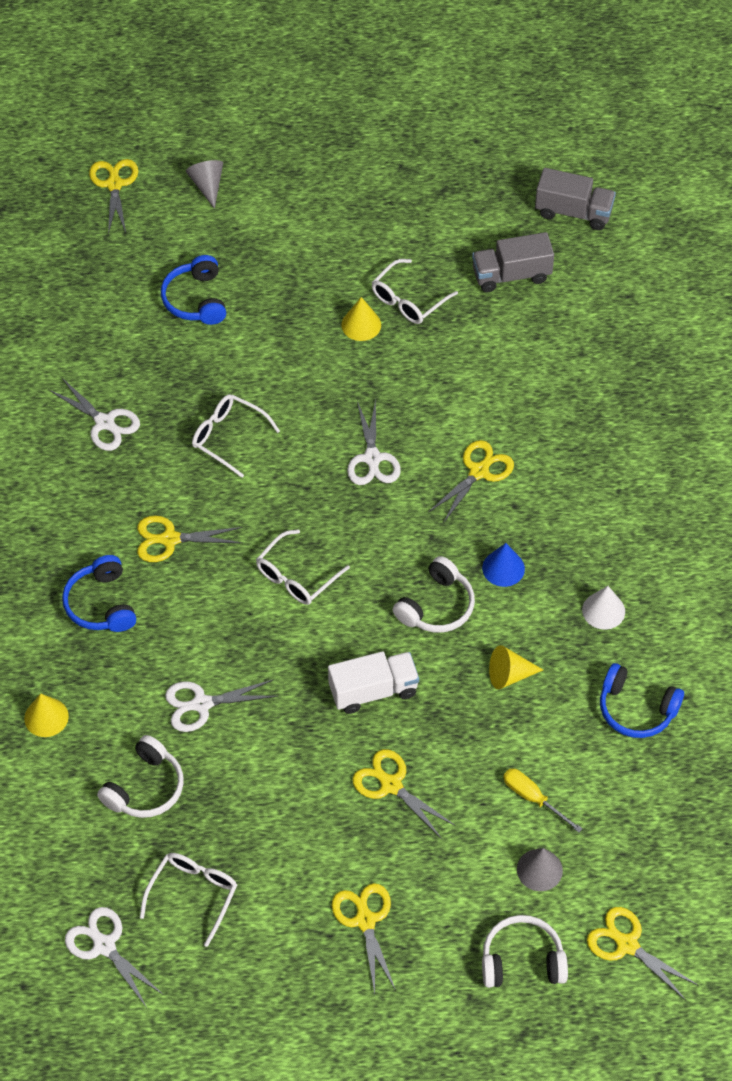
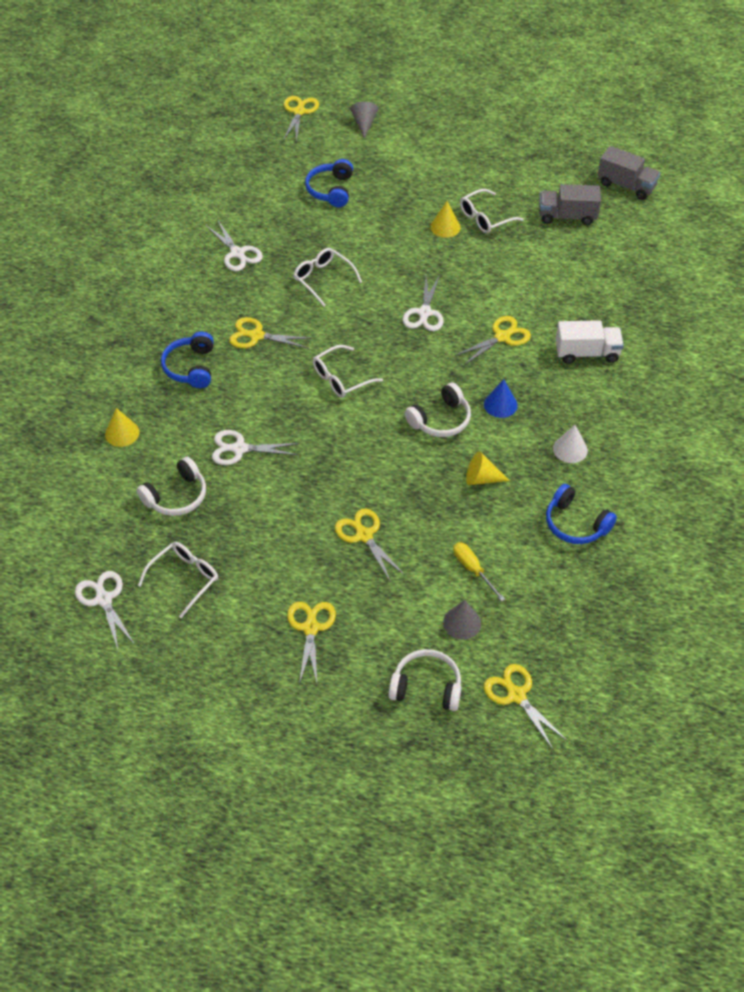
camera: 15 degrees right, 5 degrees down
white truck [328,651,419,714] -> white truck moved to [556,320,624,364]

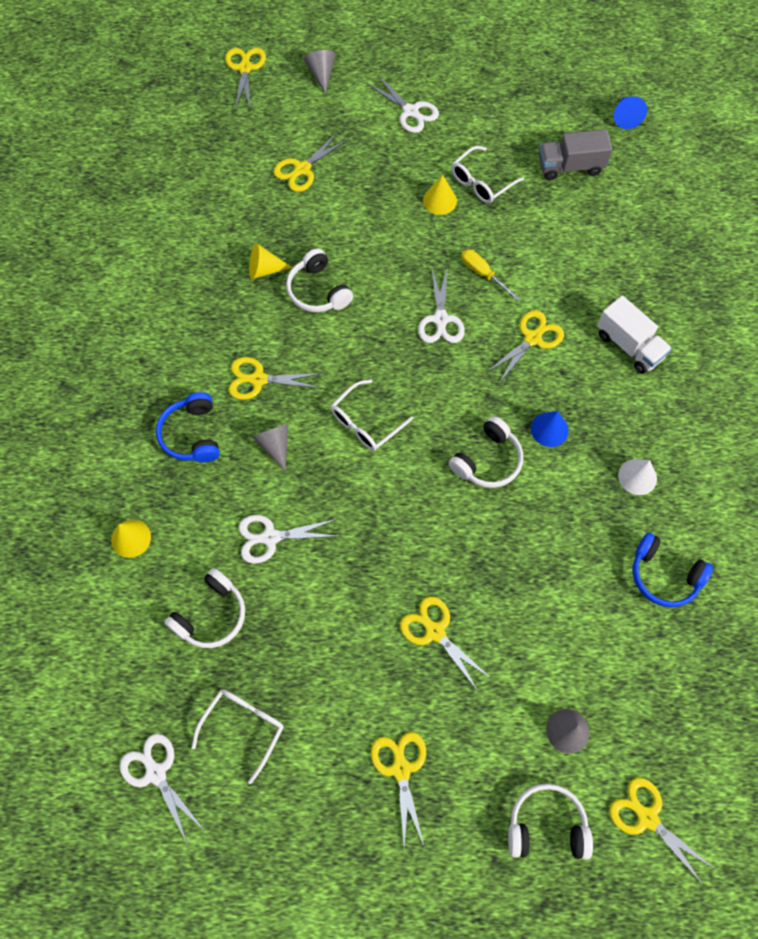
camera: 10 degrees left, 15 degrees up
white scissors [206,219,263,271] -> white scissors moved to [368,75,439,133]
white glasses [293,248,362,307] -> white headphones [286,249,353,312]
blue headphones [305,159,353,207] -> yellow scissors [273,132,348,192]
yellow screwdriver [453,542,505,602] -> yellow screwdriver moved to [461,249,520,300]
yellow cone [466,451,510,485] -> yellow cone moved to [249,243,292,279]
white truck [556,320,624,364] -> white truck turned 60 degrees clockwise [597,295,672,374]
grey truck [598,146,660,200] -> blue cone [614,97,647,129]
none -> grey cone [252,424,288,471]

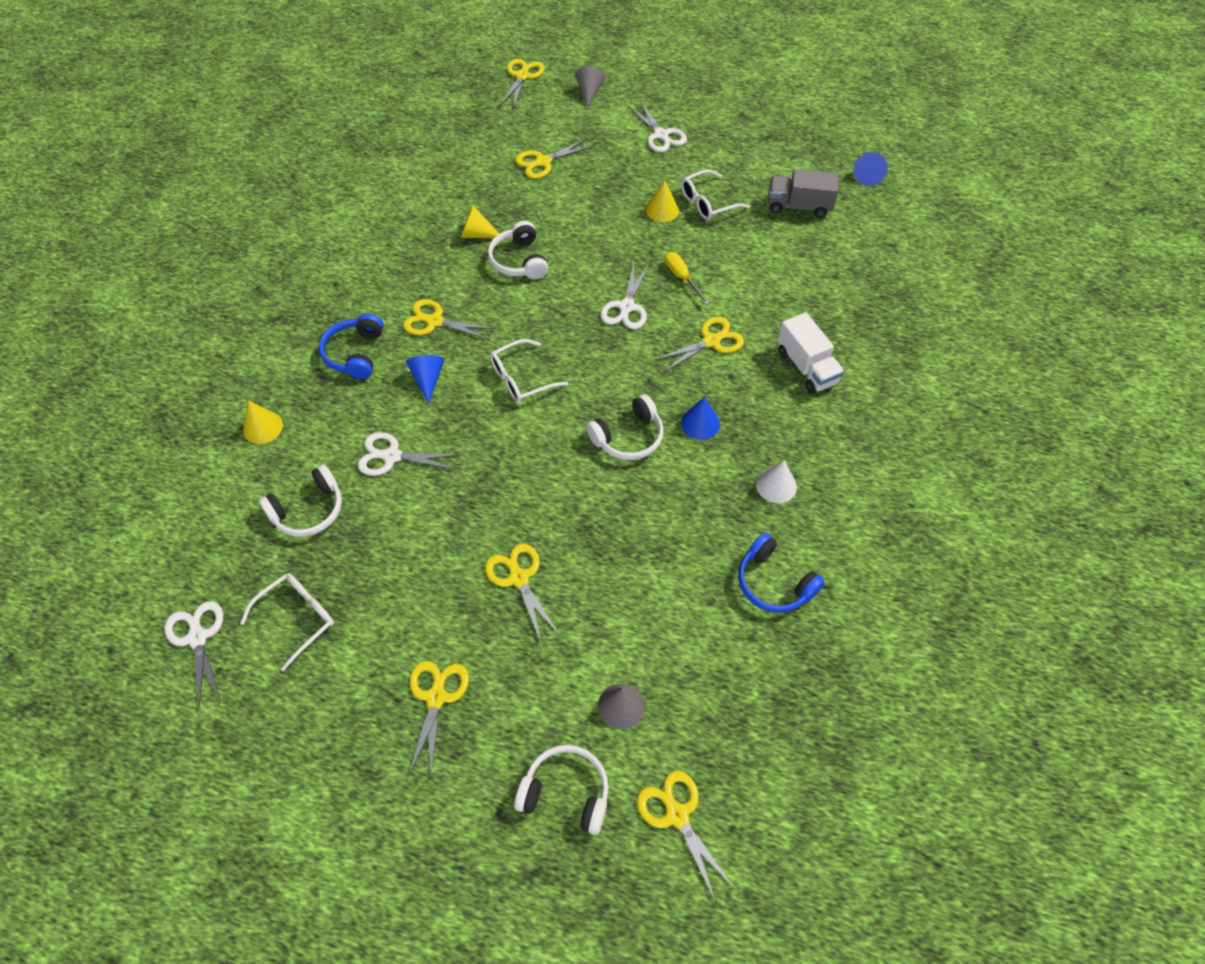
camera: 15 degrees right, 10 degrees down
grey cone [252,424,288,471] -> blue cone [406,355,445,403]

